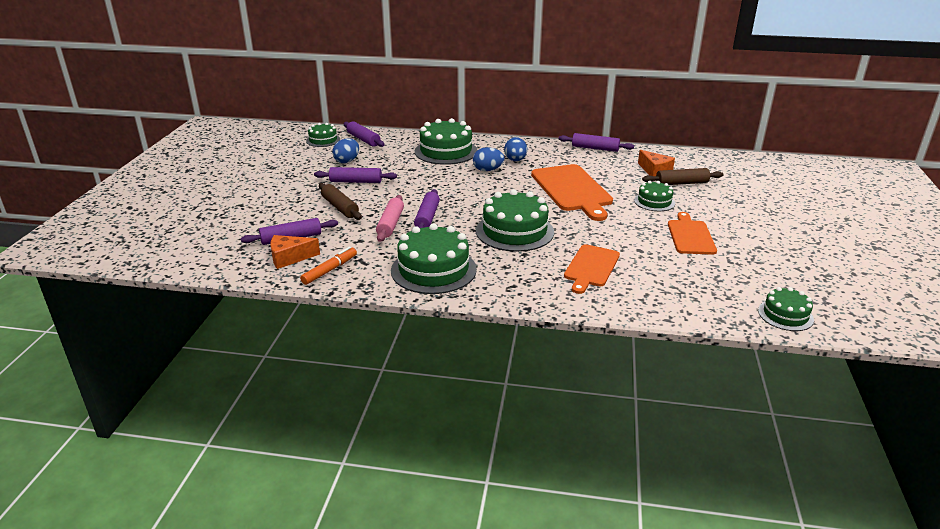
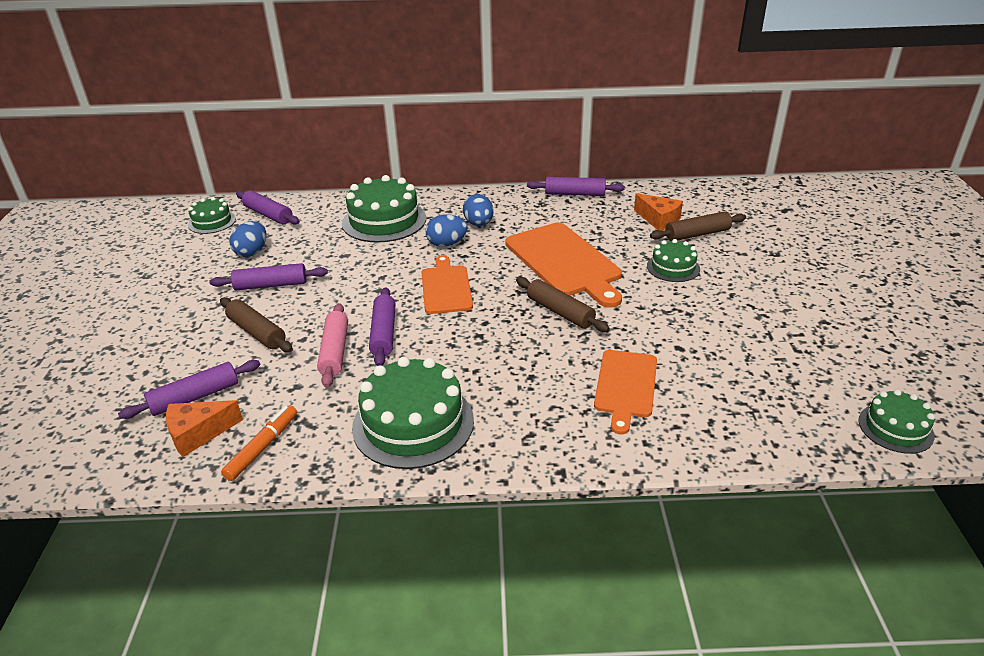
camera: 10 degrees left, 5 degrees up
green cake [476,189,554,252] -> none
orange cutting board [668,212,717,255] -> orange cutting board moved to [421,255,473,314]
none -> brown rolling pin [516,277,610,332]

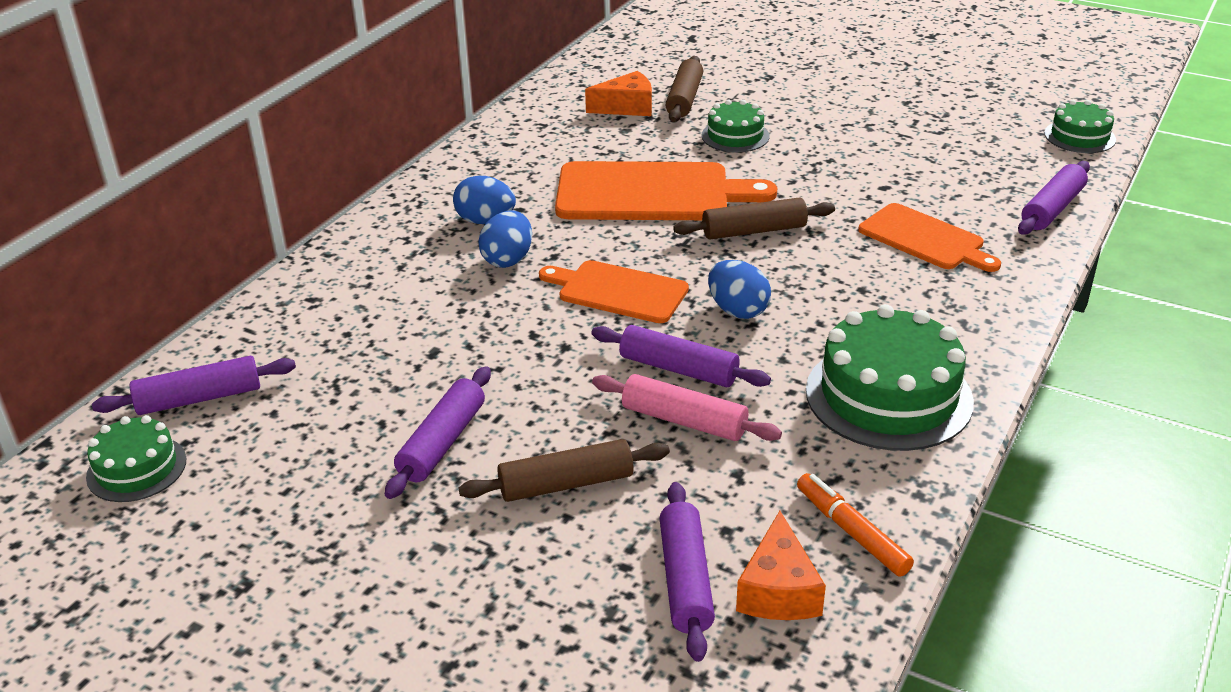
camera: 60 degrees left, 0 degrees up
blue egg [229,221,266,257] -> blue egg moved to [708,260,771,319]
green cake [342,175,426,242] -> none
purple rolling pin [527,177,625,196] -> purple rolling pin moved to [1018,161,1090,235]

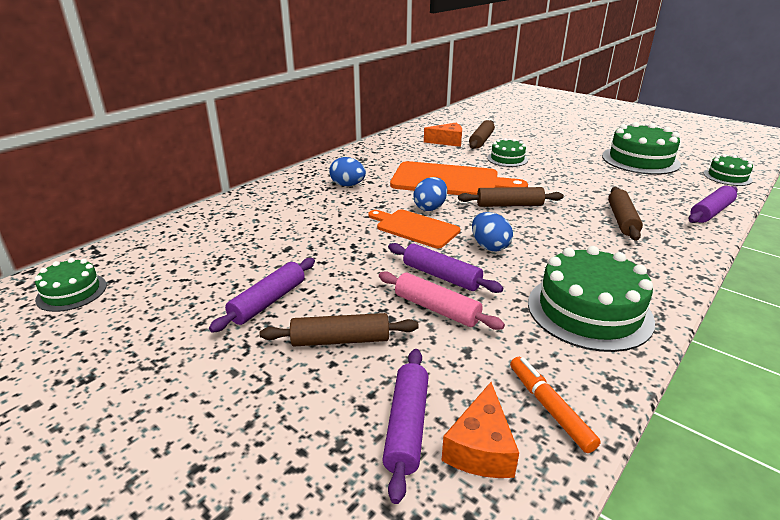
camera: 10 degrees right, 5 degrees down
purple rolling pin [92,356,296,415] -> none
blue egg [478,210,532,268] -> blue egg moved to [414,177,447,211]
orange cutting board [858,203,1001,272] -> brown rolling pin [608,187,643,241]
none -> green cake [602,122,681,175]

